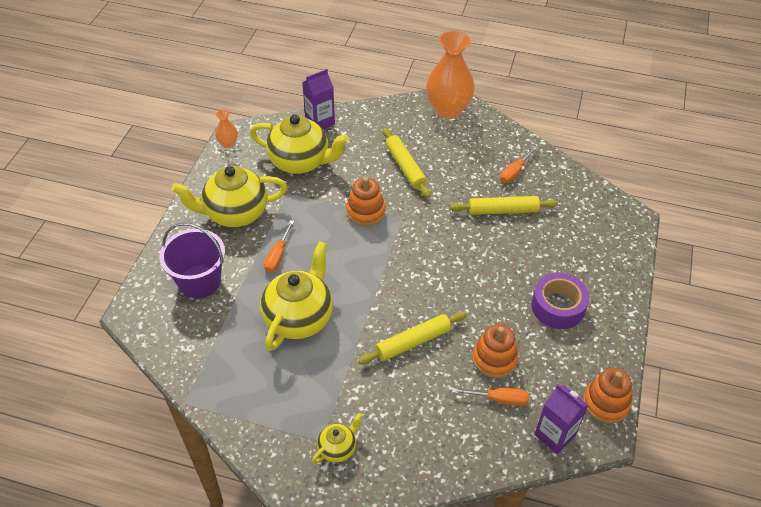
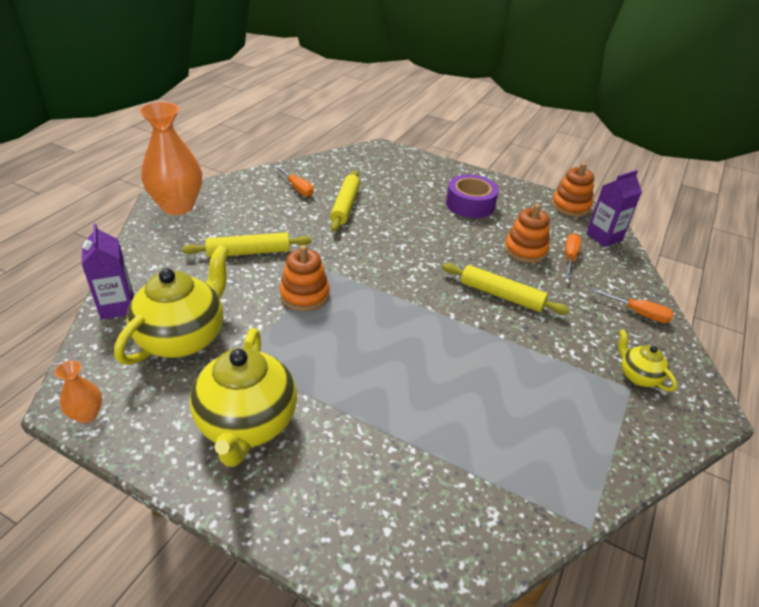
camera: 80 degrees left, 10 degrees down
purple bucket [160,223,225,298] -> none
yellow teapot [260,241,333,351] -> none
orange screwdriver [264,220,294,272] -> orange screwdriver moved to [591,288,674,323]
yellow rolling pin [358,311,467,364] -> yellow rolling pin turned 45 degrees counterclockwise [442,263,569,314]

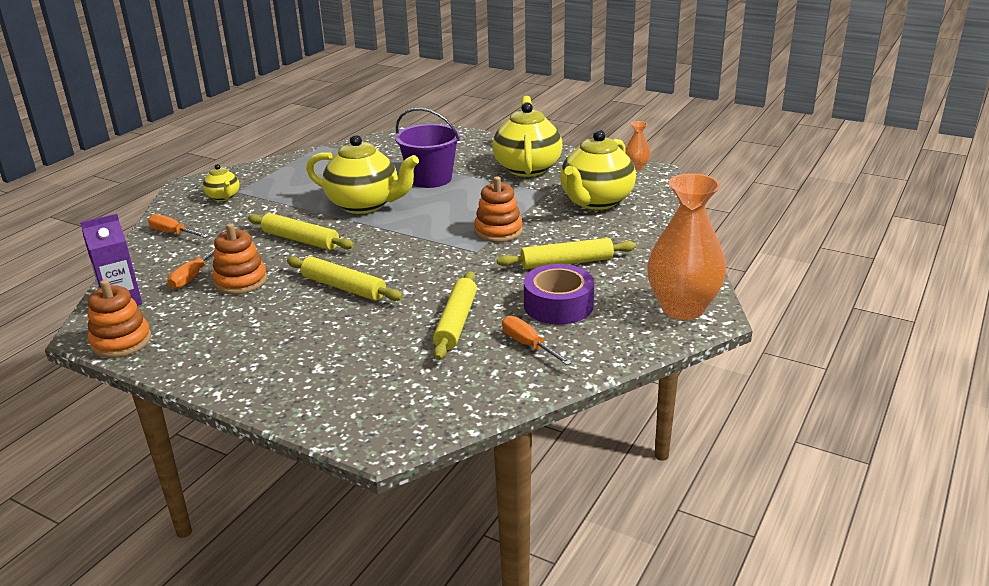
camera: 175 degrees left, 10 degrees down
purple carton [82,223,134,320] -> none
purple tape [446,174,499,218] -> purple tape moved to [524,264,594,325]
none -> yellow rolling pin [287,256,403,301]
none -> yellow teapot [306,135,419,214]
none -> purple bucket [395,108,460,188]

